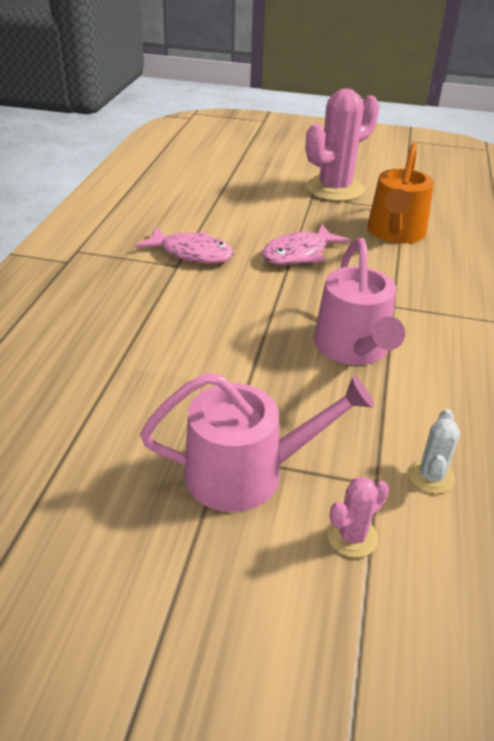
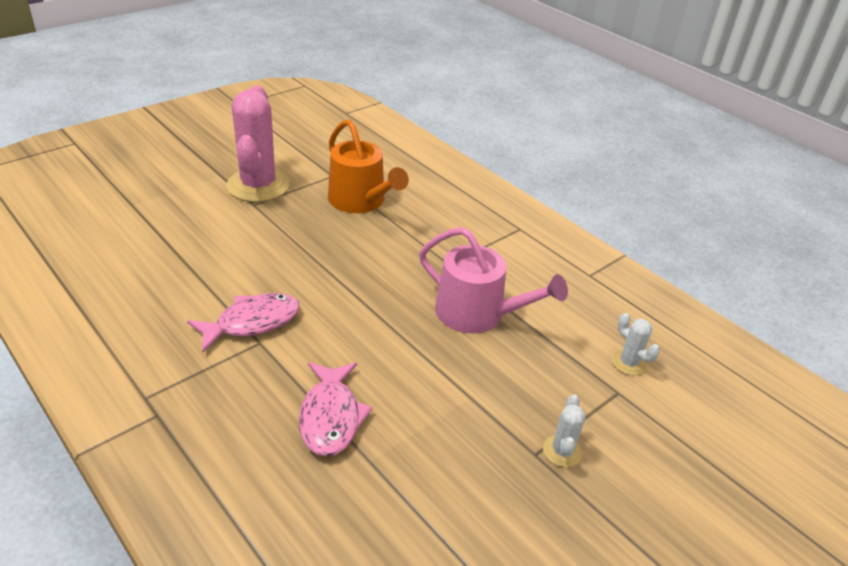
camera: 55 degrees left, 0 degrees up
pink watering can [140,373,374,512] -> white cactus [543,394,585,467]
pink fish [262,224,350,265] -> pink fish moved to [299,362,372,457]
pink cactus [327,477,389,558] -> none

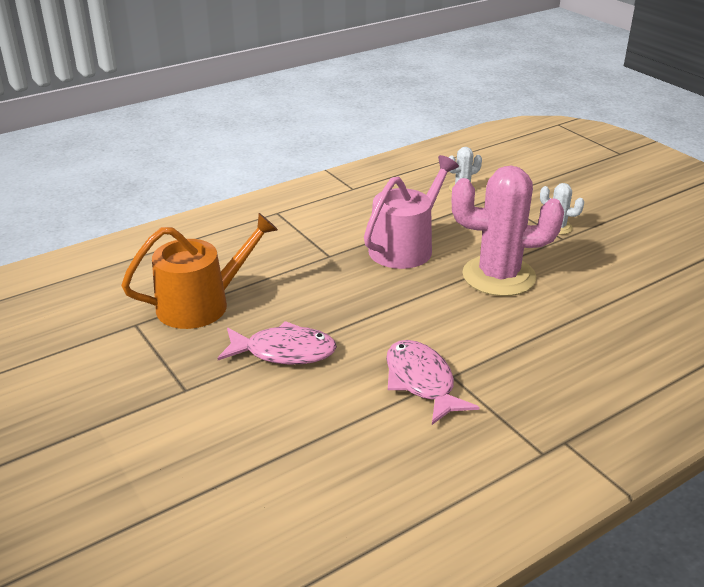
camera: 80 degrees left, 5 degrees down
pink cactus [226,85,290,202] -> pink cactus moved to [452,166,564,296]
pink fish [299,362,372,457] -> pink fish moved to [217,321,337,364]

